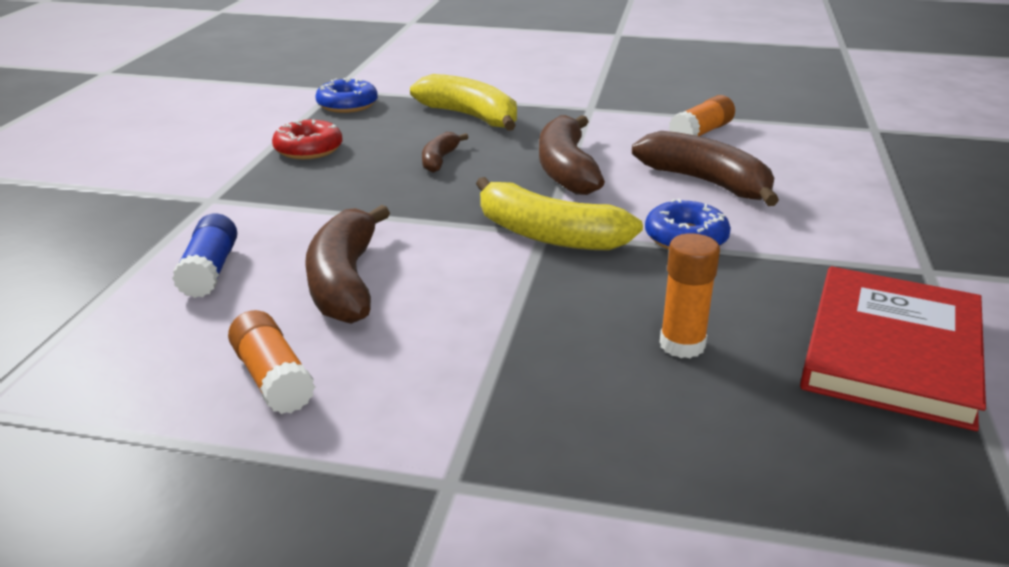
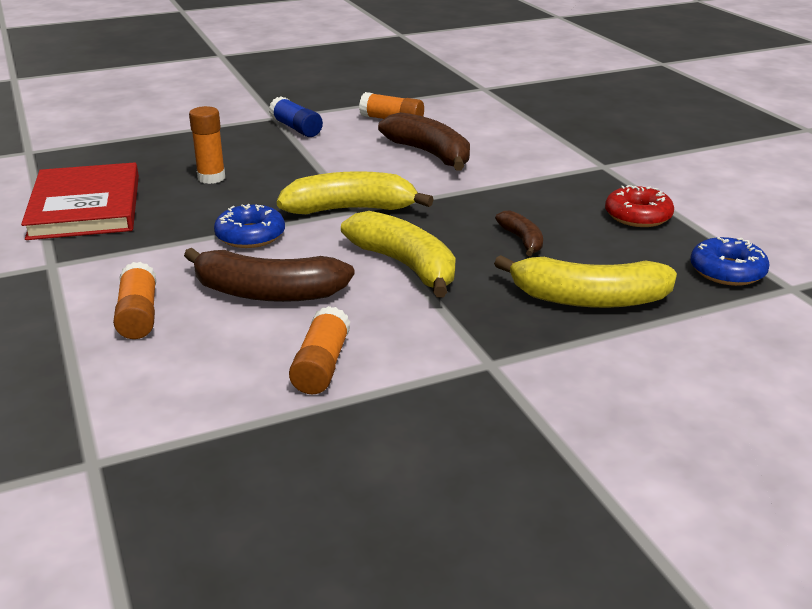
camera: 145 degrees right, 0 degrees up
blue glue stick [172,214,237,298] -> blue glue stick moved to [269,96,323,137]
brown banana [539,115,605,195] -> yellow banana [341,211,456,297]
none -> orange glue stick [113,262,156,339]

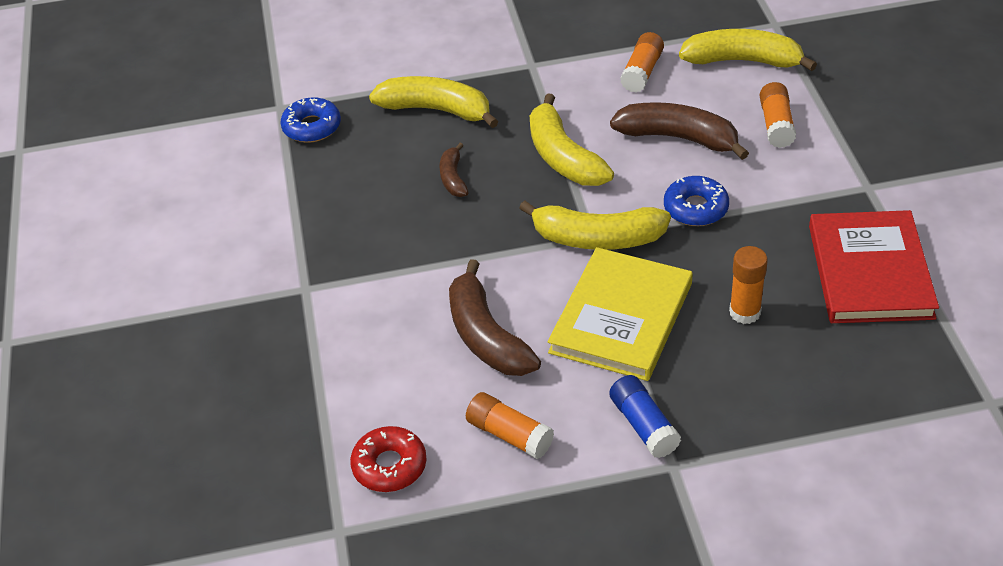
camera: 165 degrees left, 15 degrees up
red donut [605,185,674,227] -> red donut moved to [350,426,426,492]
none -> yellow book [548,247,693,381]
none -> yellow banana [679,29,817,71]

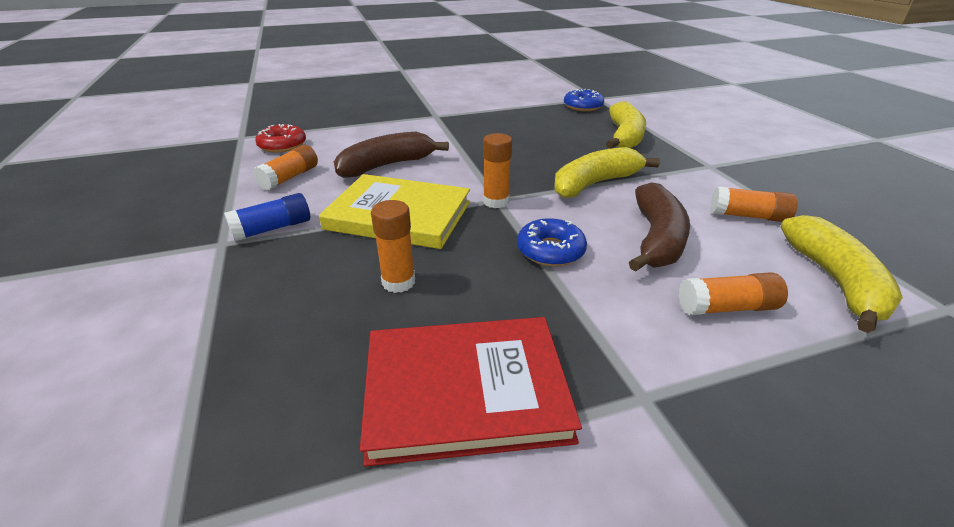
camera: 80 degrees right, 10 degrees down
brown banana [439,143,469,197] -> none
yellow banana [519,201,671,250] -> orange glue stick [483,133,512,208]

